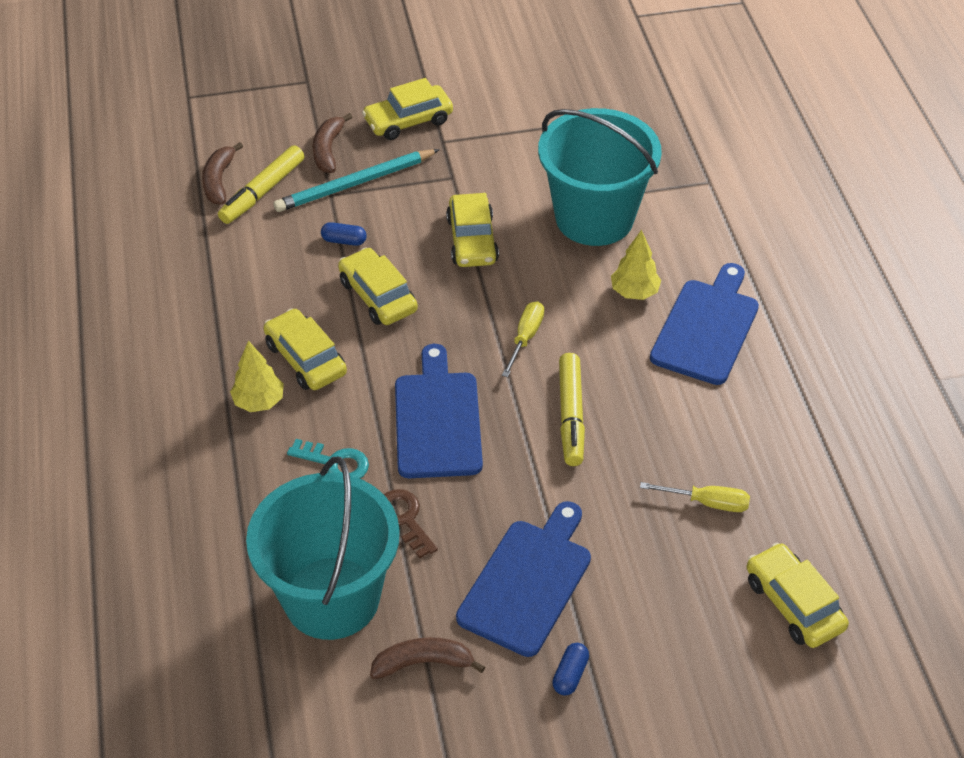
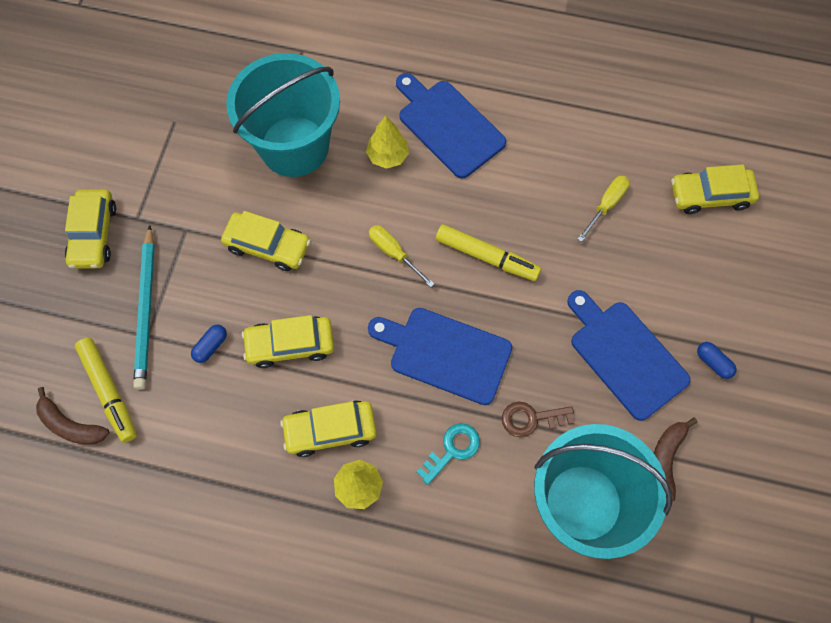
camera: 65 degrees left, 20 degrees up
brown banana [313,113,352,173] -> none

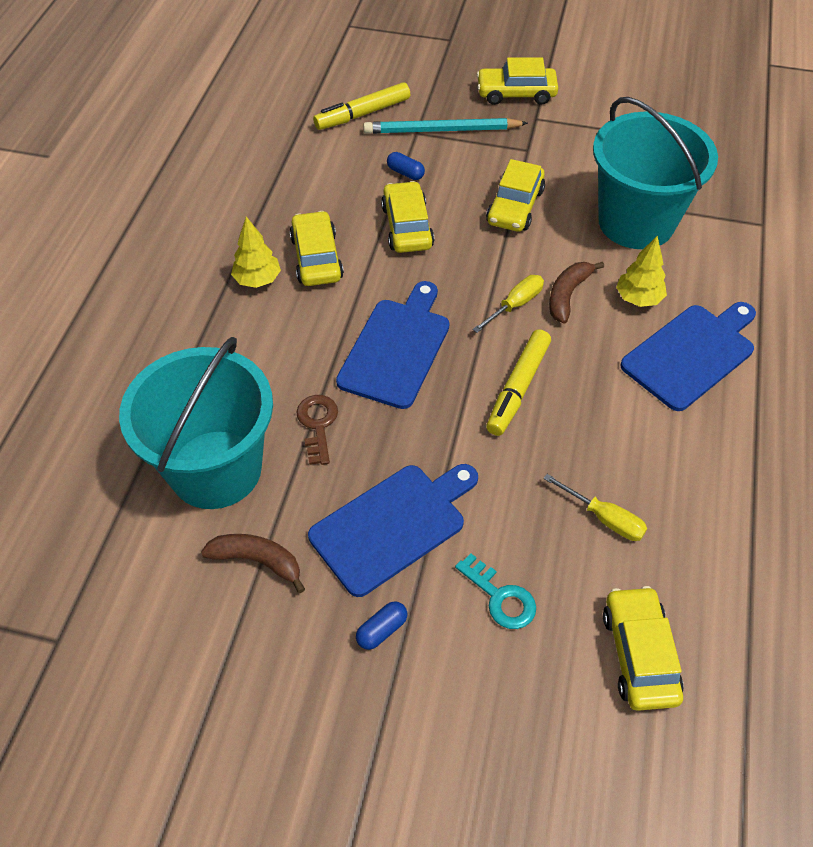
camera: 90 degrees right, 15 degrees down
brown banana [36,387,109,445] -> brown banana moved to [549,262,604,324]
turquoise key [416,423,480,485] -> turquoise key moved to [455,553,536,629]

